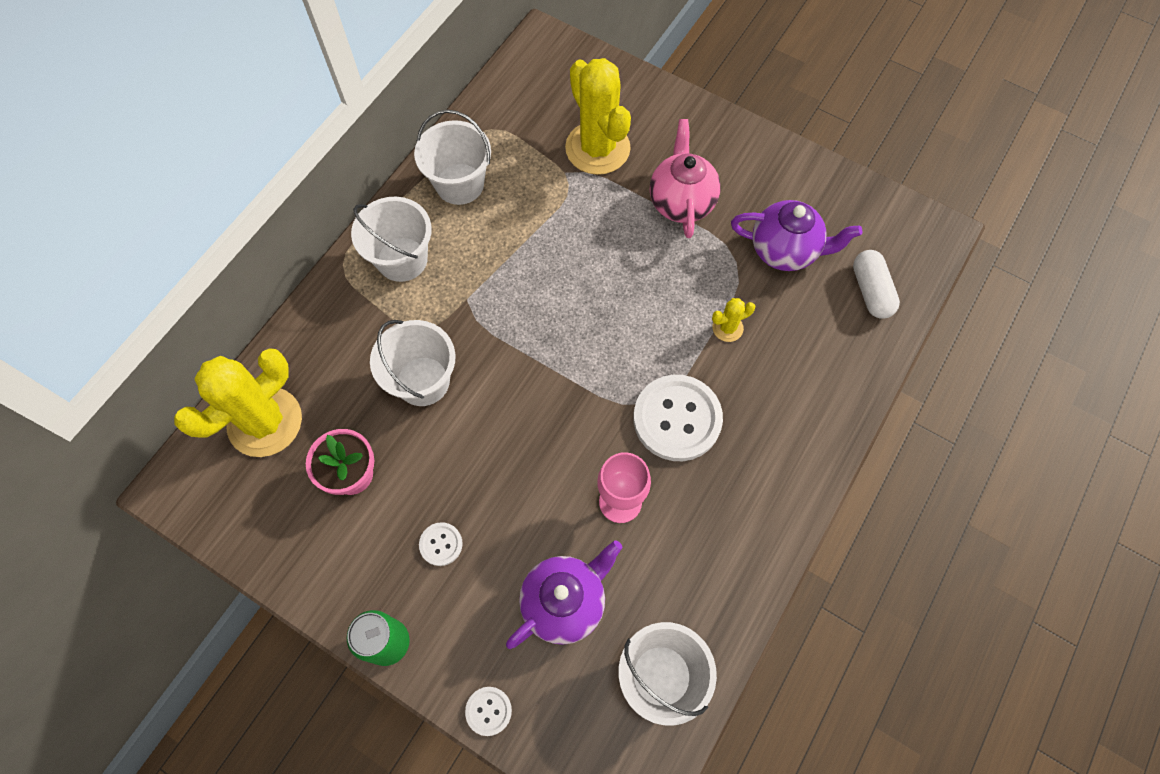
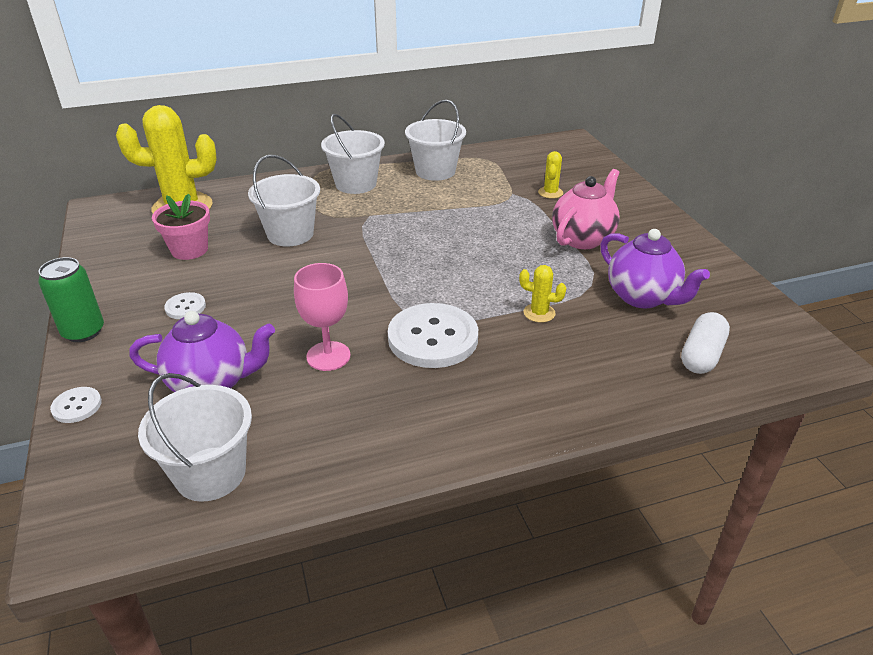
camera: 40 degrees right, 30 degrees down
yellow cactus [565,58,631,175] -> yellow cactus [538,151,563,199], size x0.44

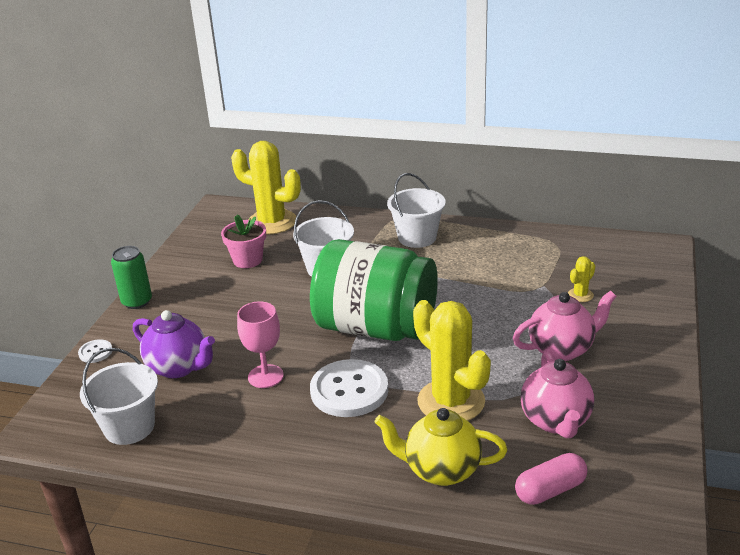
camera: 35 degrees right, 5 degrees down
white button [164,292,206,319] -> none
white bucket [405,100,466,181] -> none
yellow cactus [519,265,566,323] -> yellow cactus [413,300,491,421], size x2.29
purple teapot [600,229,710,308] -> pink teapot [520,352,594,438]
white capsule [681,312,730,374] -> pink capsule [515,453,587,505]
none -> green jar [310,239,438,341]
none -> yellow teapot [375,408,507,486]

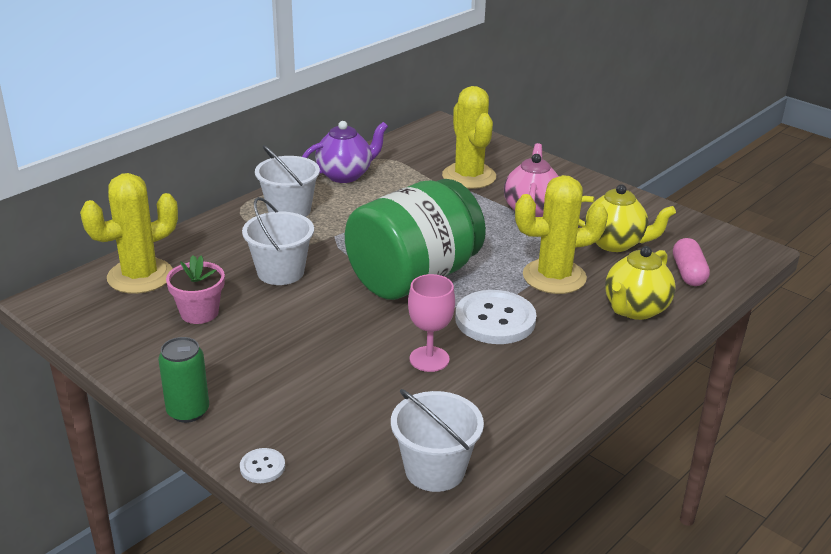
camera: 65 degrees left, 0 degrees up
purple teapot [133,310,215,378] -> purple teapot moved to [302,121,388,183]
pink teapot [520,352,594,438] -> yellow teapot [578,184,676,252]
yellow cactus [568,256,595,302] -> yellow cactus [442,86,496,189], size x2.29

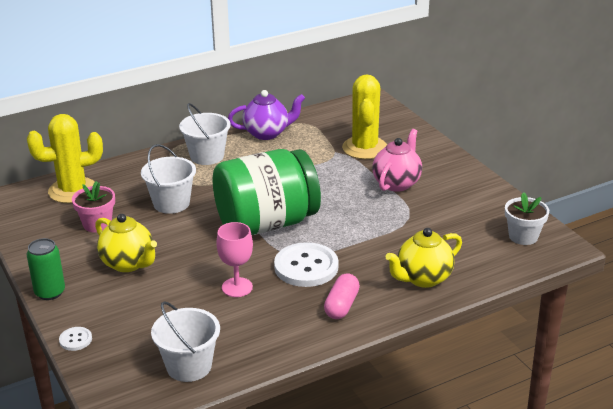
camera: 20 degrees right, 0 degrees up
yellow cactus [515,175,608,294] -> none
yellow teapot [578,184,676,252] -> yellow teapot moved to [95,214,157,272]
pink capsule [673,238,710,286] -> pink capsule moved to [324,273,360,319]
none -> white flower pot [505,192,549,245]

